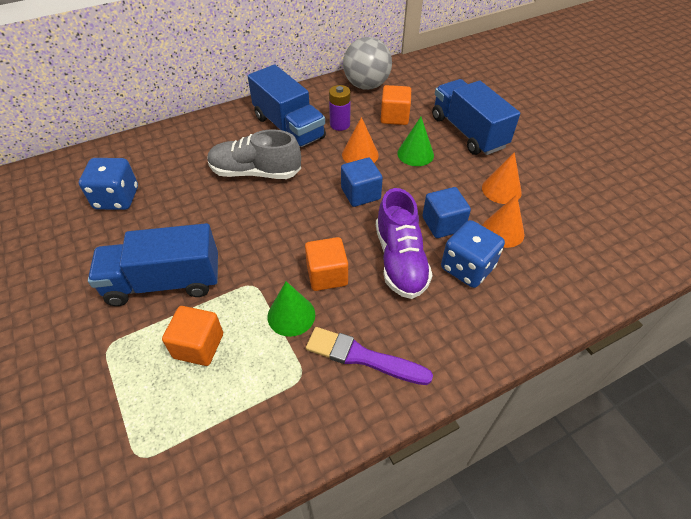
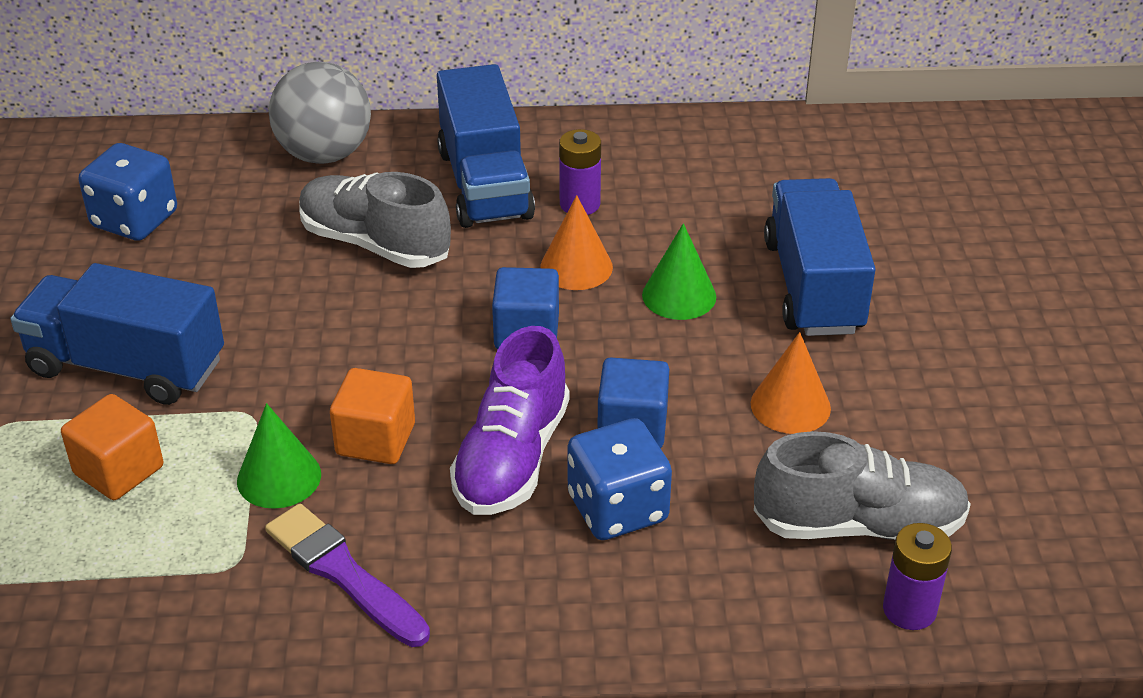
camera: 25 degrees right, 10 degrees down
grey ball [343,37,392,90] -> grey ball moved to [269,62,371,164]
orange cube [381,85,411,125] -> none
orange cone [482,195,525,248] -> none
none -> grey shoe [754,431,971,540]
none -> purple battery [883,523,952,630]

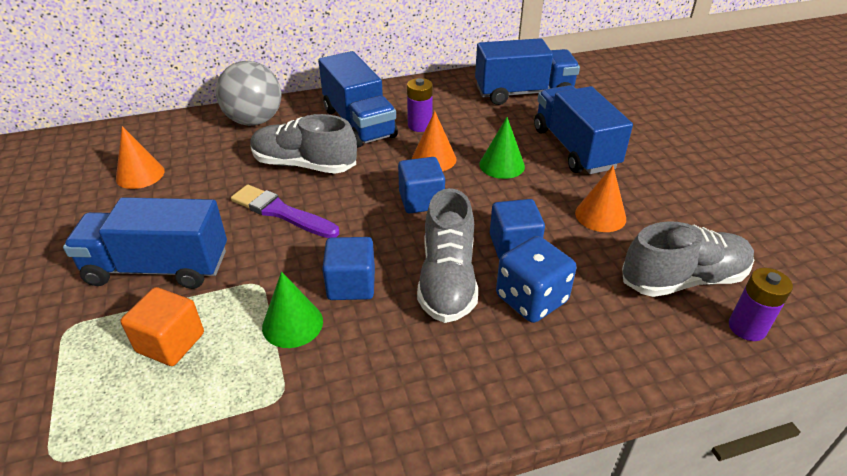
camera: 15 degrees left, 0 degrees up
blue dice [79,143,177,241] -> orange cone [116,126,165,189]
purple brush [265,504,430,647] -> purple brush moved to [231,185,339,238]
orange cube [330,368,415,464] -> blue cube [322,237,375,300]
purple shoe [450,326,569,515] -> grey shoe [417,188,478,323]
none -> blue truck [475,38,580,105]

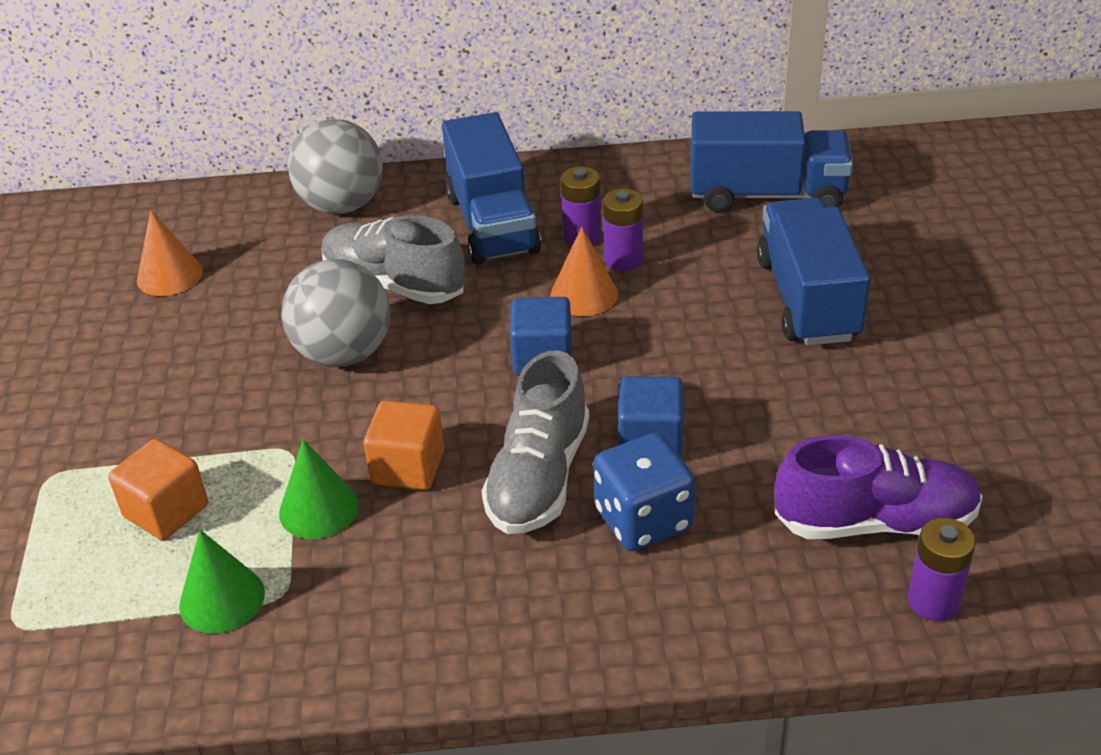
camera: 15 degrees right, 0 degrees up
blue truck [63,197,227,289] -> none
purple brush [231,185,339,238] -> grey ball [281,259,391,367]
blue cube [322,237,375,300] -> orange cube [364,400,444,490]
green cone [479,117,525,179] -> green cone moved to [179,530,265,633]
orange cone [575,166,626,232] -> none
grey shoe [622,221,754,297] -> purple shoe [775,435,983,539]
none -> purple battery [603,188,643,271]

